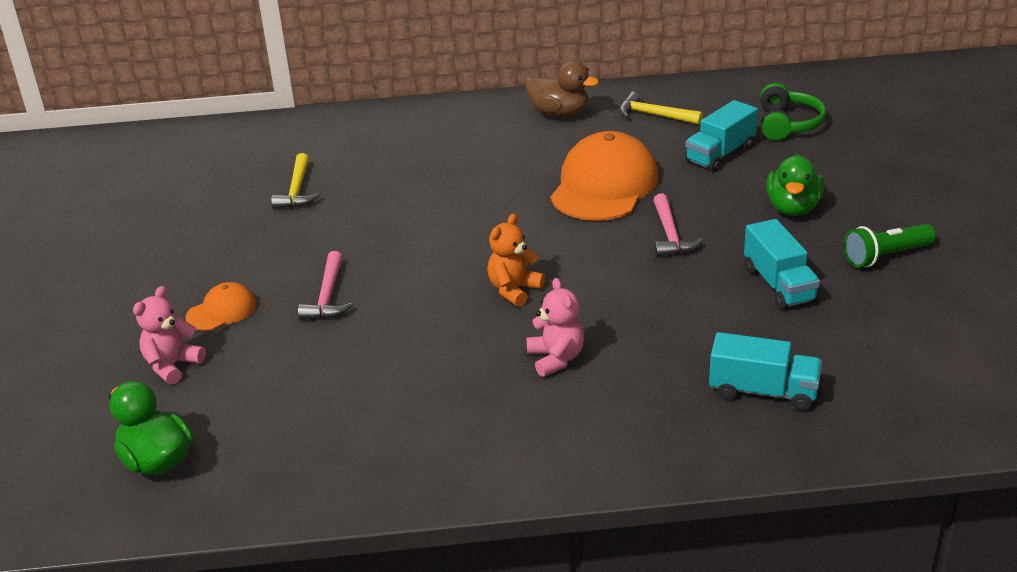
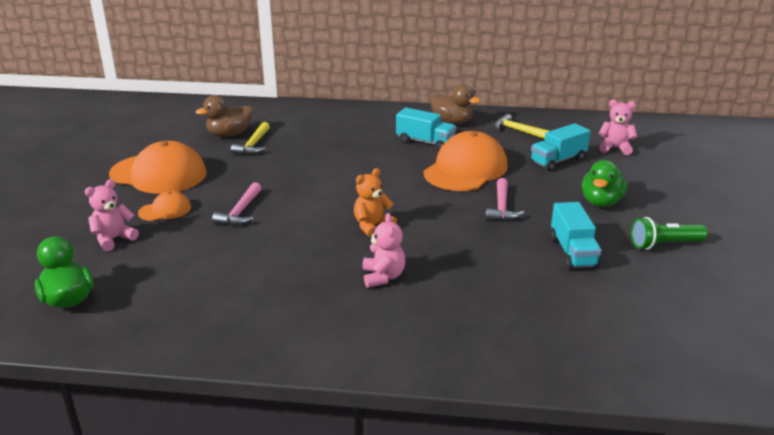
camera: 10 degrees right, 5 degrees down
turquoise truck [709,332,822,411] -> turquoise truck moved to [396,108,456,150]
green headphones [760,83,826,141] -> pink teddy bear [599,100,637,155]
none -> orange cap [109,141,207,194]
none -> brown duck [195,95,253,137]

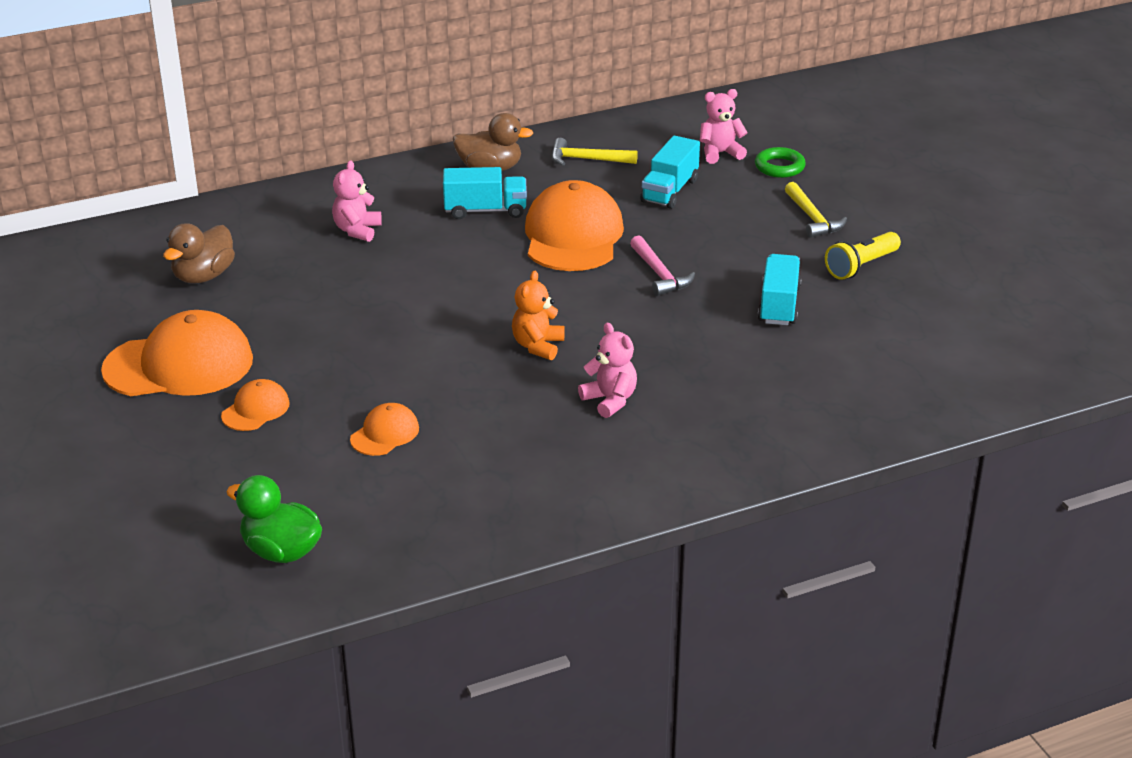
camera: 30 degrees left, 5 degrees up
pink teddy bear [85,179,139,251] -> pink teddy bear moved to [332,160,382,242]
pink hammer [212,182,261,225] -> none
yellow hammer [231,122,270,154] -> yellow hammer moved to [785,182,847,238]
turquoise truck [550,202,601,269] -> turquoise truck turned 135 degrees counterclockwise [758,254,802,325]
green duck [582,160,627,207] -> none
green flashlight [631,217,708,250] -> yellow flashlight [825,232,901,280]
none -> orange cap [350,403,419,456]
none -> green ring [755,147,806,178]

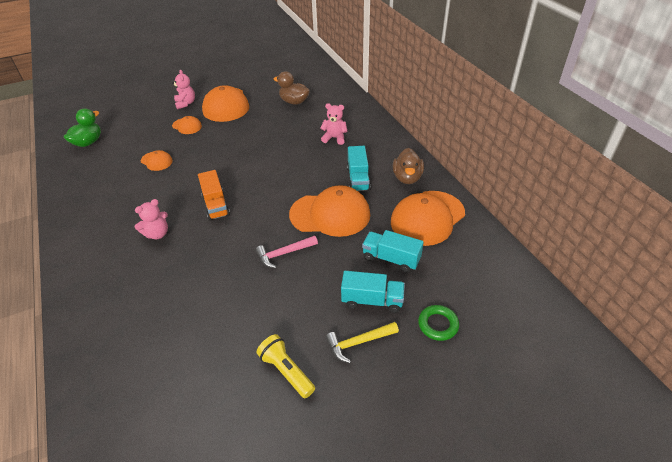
camera: 90 degrees right, 10 degrees up
orange teddy bear [512,271,564,360] -> orange truck [198,170,230,221]
yellow hammer [551,138,638,165] -> orange cap [391,191,465,246]
pink teddy bear [700,89,748,164] -> pink teddy bear moved to [172,70,195,109]
turquoise truck [758,254,802,325] -> turquoise truck moved to [341,271,405,313]

